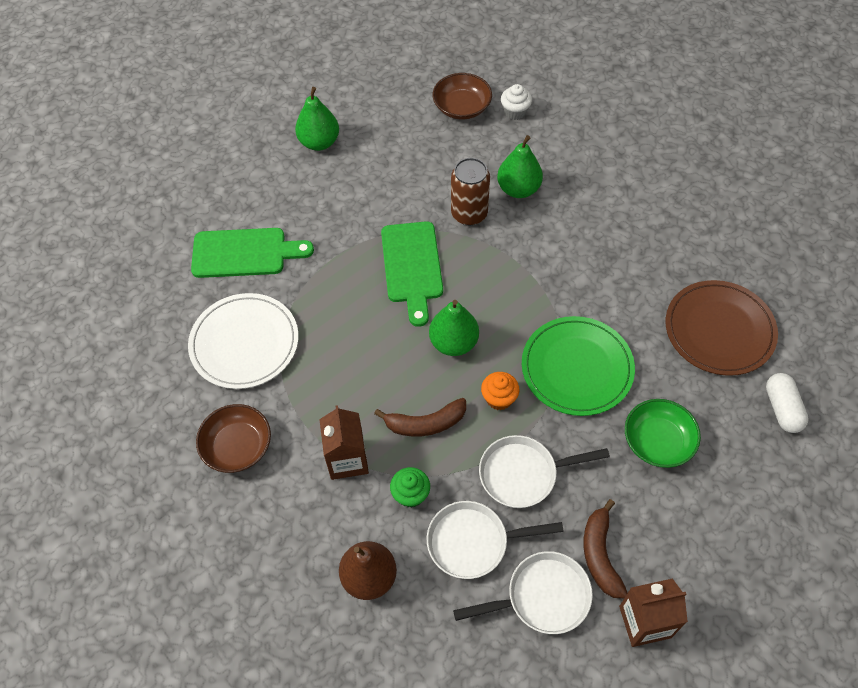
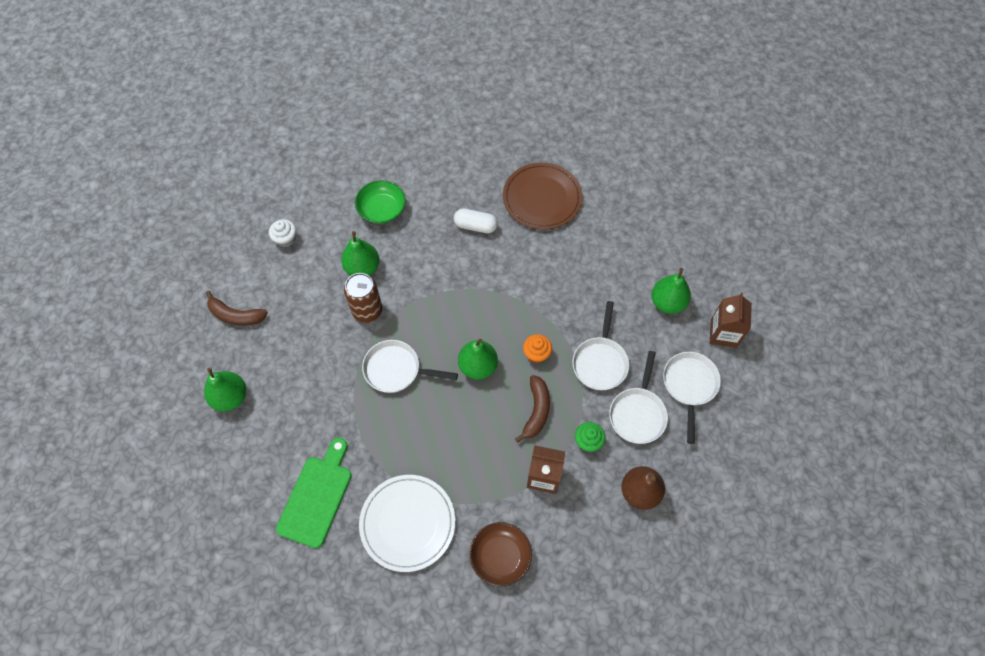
camera: 70 degrees left, 5 degrees up
green cutting board [381,221,443,327] -> white pan [362,340,458,393]
brown bowl [433,73,492,120] -> none
green plate [522,316,635,416] -> none
brown banana [584,499,628,598] -> brown banana moved to [206,291,268,326]
green bowl [625,399,701,468] -> green bowl moved to [355,180,406,224]
white capsule [766,373,809,433] -> white capsule moved to [454,209,498,233]
none -> green pear [652,268,691,314]

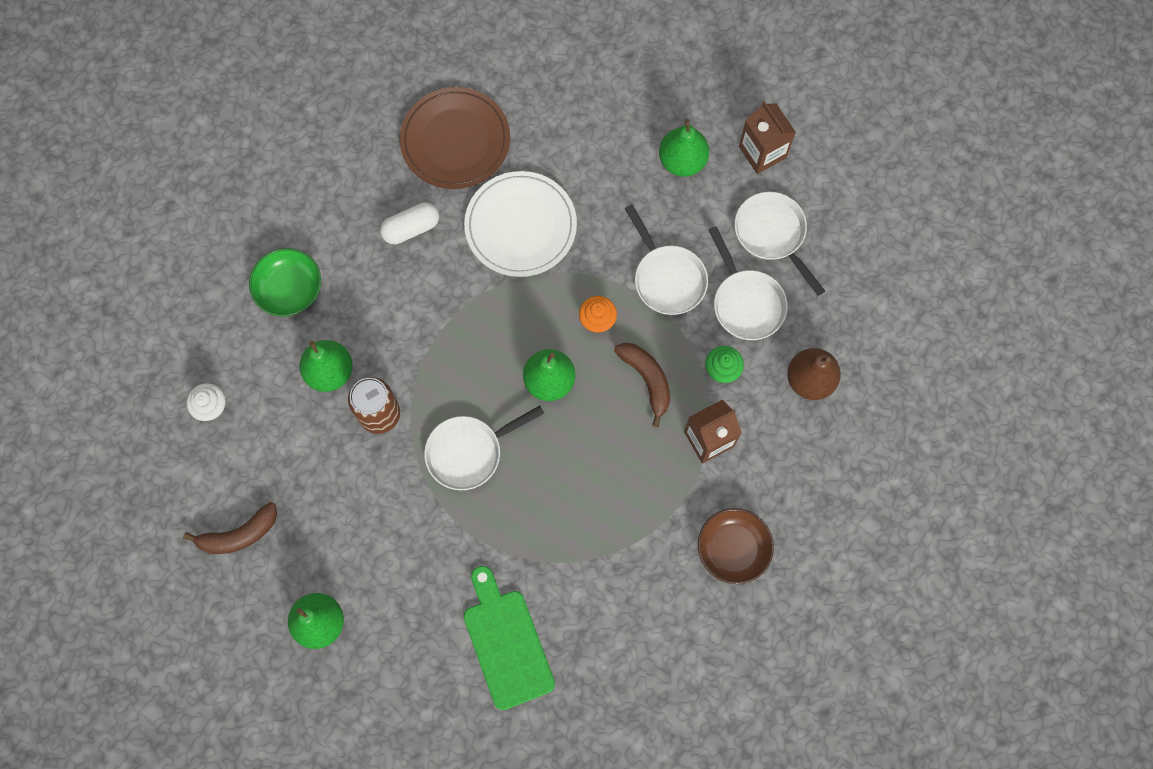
camera: 40 degrees left, 10 degrees up
white plate [359,475,455,572] -> white plate moved to [464,171,577,277]

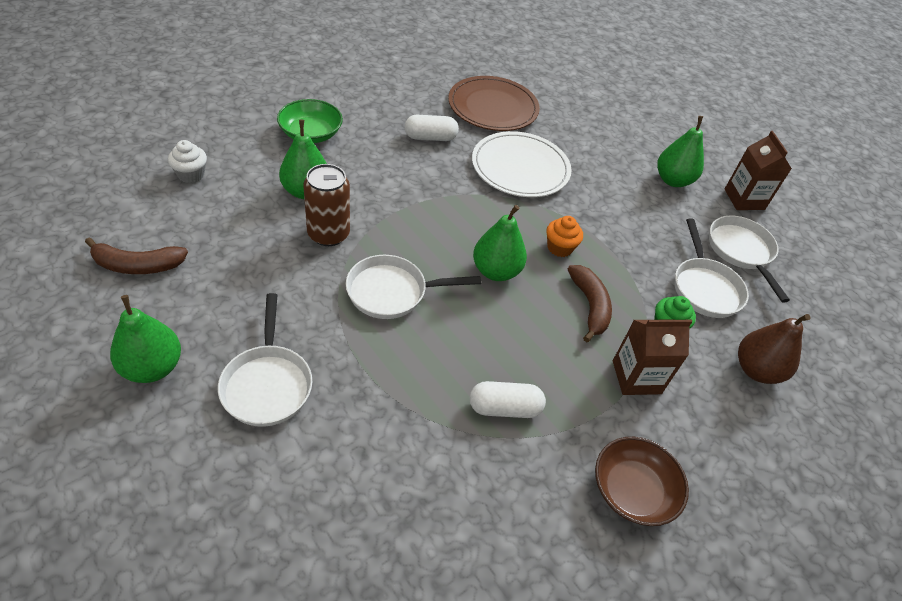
camera: 15 degrees right, 25 degrees down
green cutting board [463,566,555,710] -> none
white pan [625,204,708,315] -> white pan moved to [218,293,312,427]
none -> white capsule [470,381,546,418]

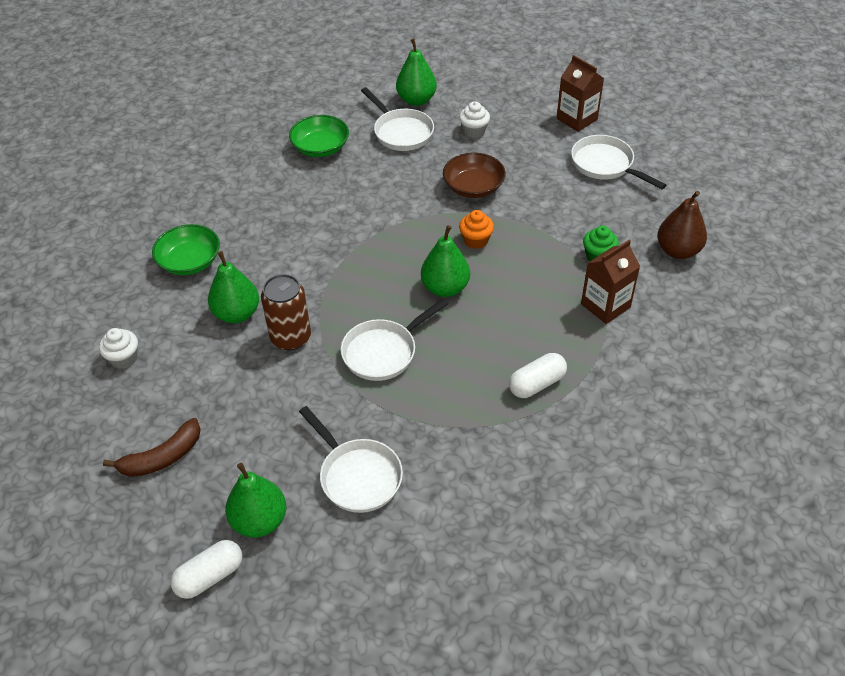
camera: 25 degrees left, 0 degrees up
white capsule [404,115,459,141] -> white capsule moved to [171,540,243,599]
brown plate [448,76,540,131] -> green bowl [289,115,349,157]
white plate [472,131,572,197] -> none
brown banana [568,265,612,342] -> none
brown bowl [595,437,689,526] -> brown bowl moved to [443,153,506,198]
green pear [657,116,704,187] -> green pear moved to [396,39,437,106]
white pan [675,218,749,318] -> white pan moved to [361,87,434,151]
none -> white cupcake [459,101,490,138]

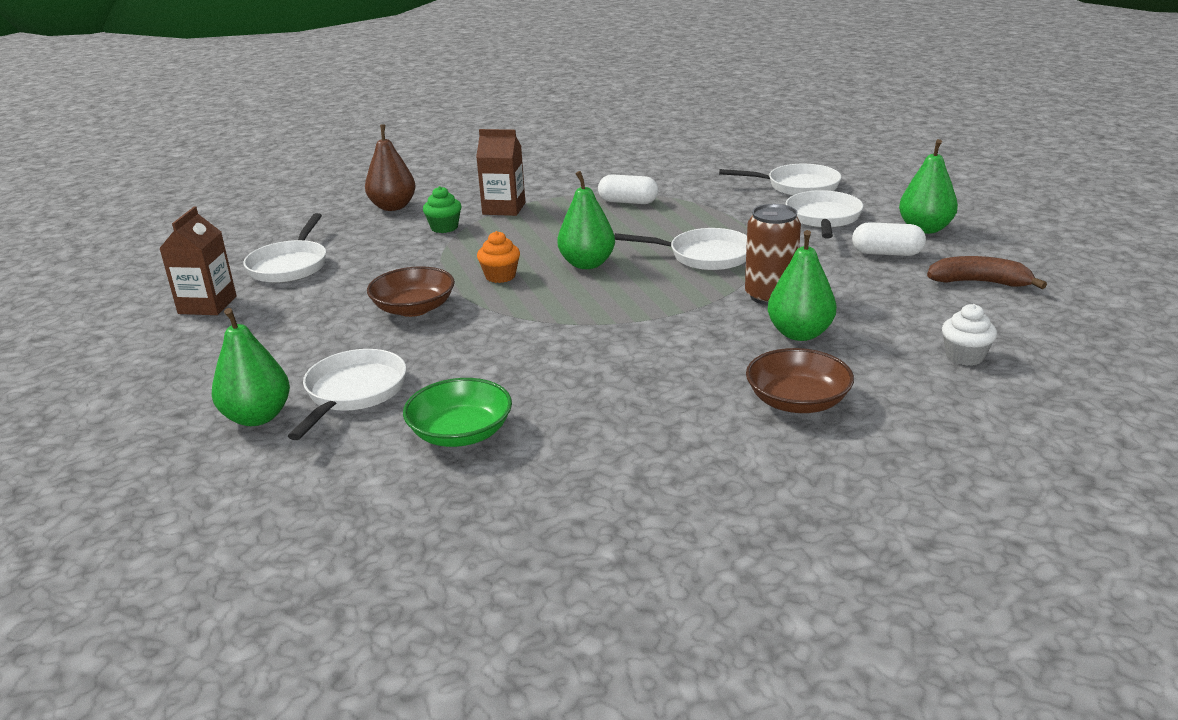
camera: 130 degrees left, 20 degrees down
green bowl [152,224,220,275] -> brown bowl [746,348,854,413]
white capsule [171,540,243,599] -> white capsule moved to [852,222,926,256]
white cupcake [459,101,490,138] -> none
none -> white pan [719,164,841,196]

